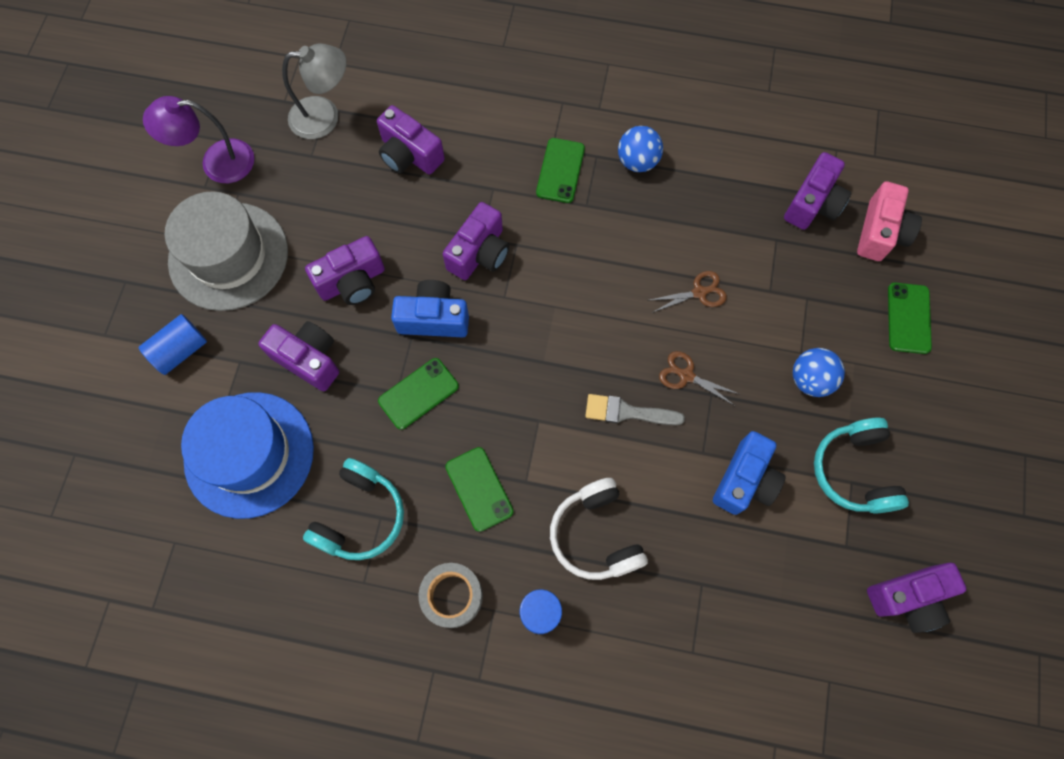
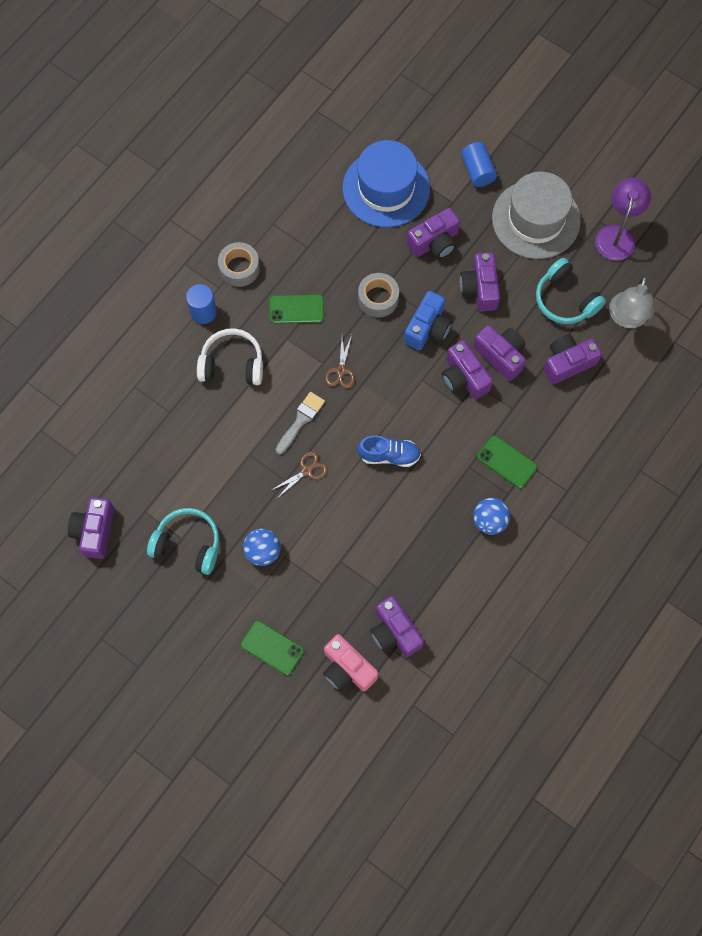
camera: 115 degrees right, 0 degrees up
turquoise headphones [303,458,404,560] -> turquoise headphones moved to [536,258,606,324]
green phone [378,358,459,430] -> grey tape [358,273,399,317]
brown scissors [647,271,727,313] -> brown scissors moved to [325,335,355,389]
blue camera [713,431,785,515] -> none
none -> blue shoe [357,436,421,467]
none -> purple camera [473,325,526,381]

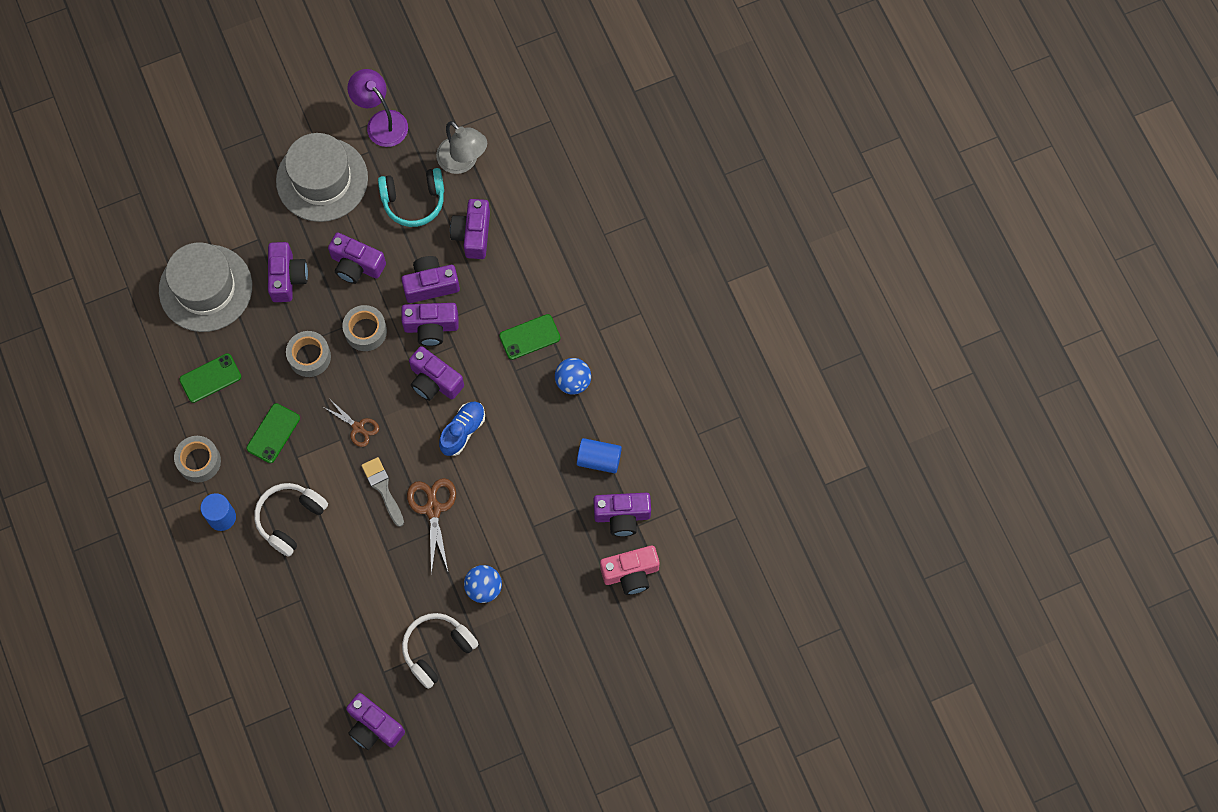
camera: 60 degrees left, 0 degrees up
turquoise headphones [147,508,219,575] -> white headphones [402,613,478,689]
green phone [241,621,304,675] -> green phone moved to [179,353,241,403]
brown scissors [270,451,328,497] -> brown scissors [407,478,456,574], size x1.57
blue hat [343,140,430,227] -> grey hat [159,242,252,332]
blue camera [404,291,452,350] -> grey tape [343,305,387,351]
blue cylinder [461,142,497,187] -> blue cylinder moved to [577,438,622,473]
none -> purple camera [409,346,464,401]

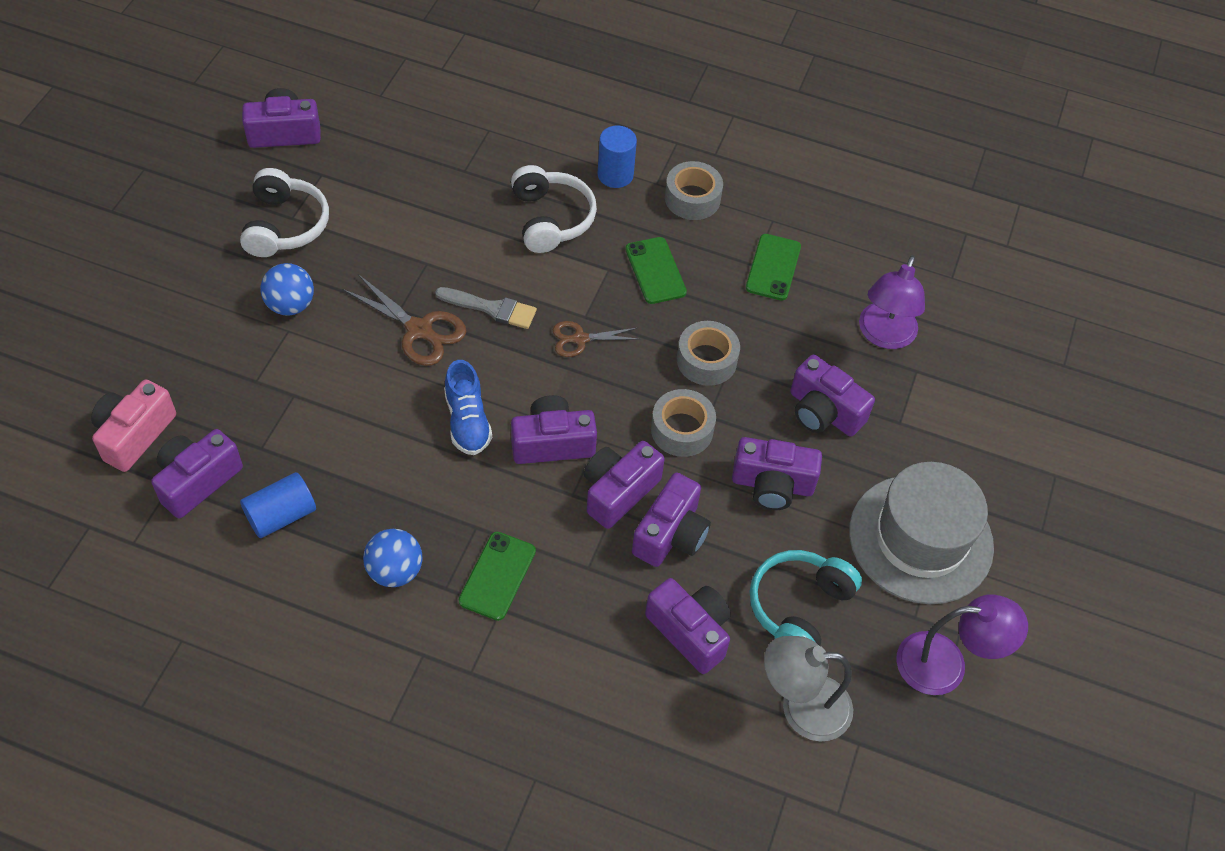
camera: 130 degrees right, 15 degrees down
grey hat [159,242,252,332] -> purple lamp [859,255,925,349]
purple camera [328,233,386,284] -> purple camera turned 150 degrees counterclockwise [732,437,822,510]

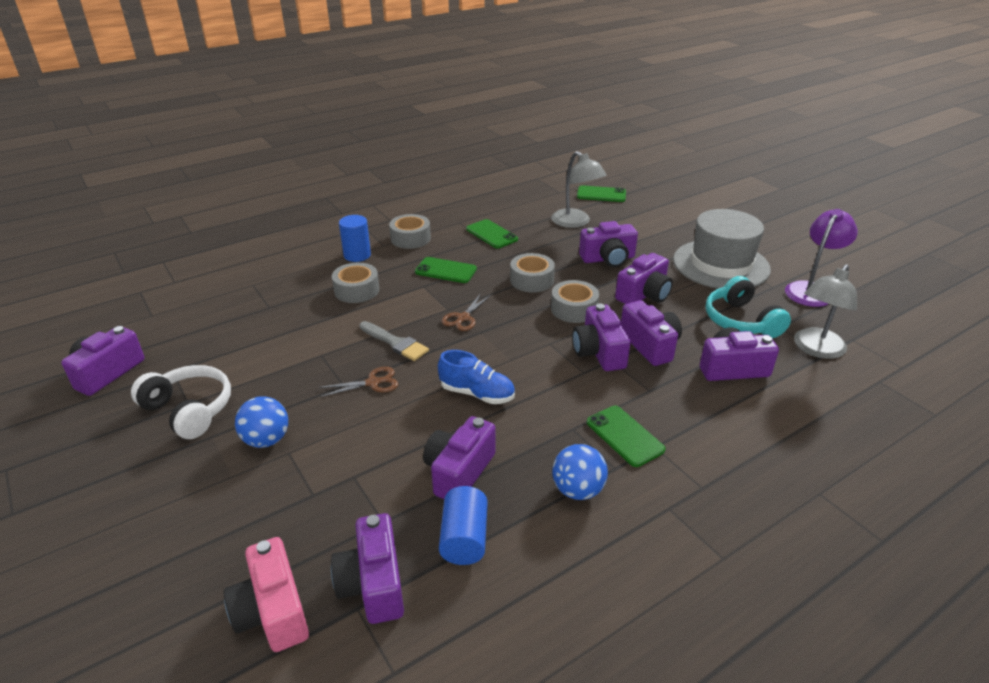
camera: 50 degrees left, 20 degrees down
brown scissors [342,274,466,366] -> brown scissors [319,367,398,397], size x0.64
grey brush [435,287,537,329] -> grey brush turned 75 degrees clockwise [359,321,429,361]
white headphones [511,165,597,253] -> grey tape [332,263,379,303]
purple camera [511,395,597,464] -> purple camera moved to [423,416,496,499]
purple lamp [859,255,925,349] -> grey lamp [551,151,607,228]
none -> green phone [577,185,626,202]

